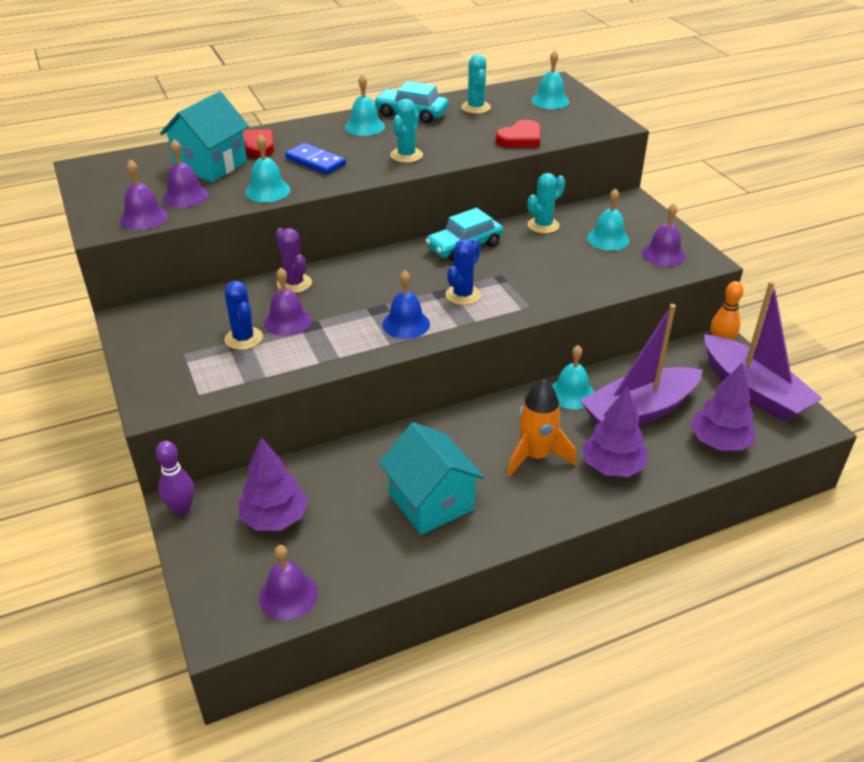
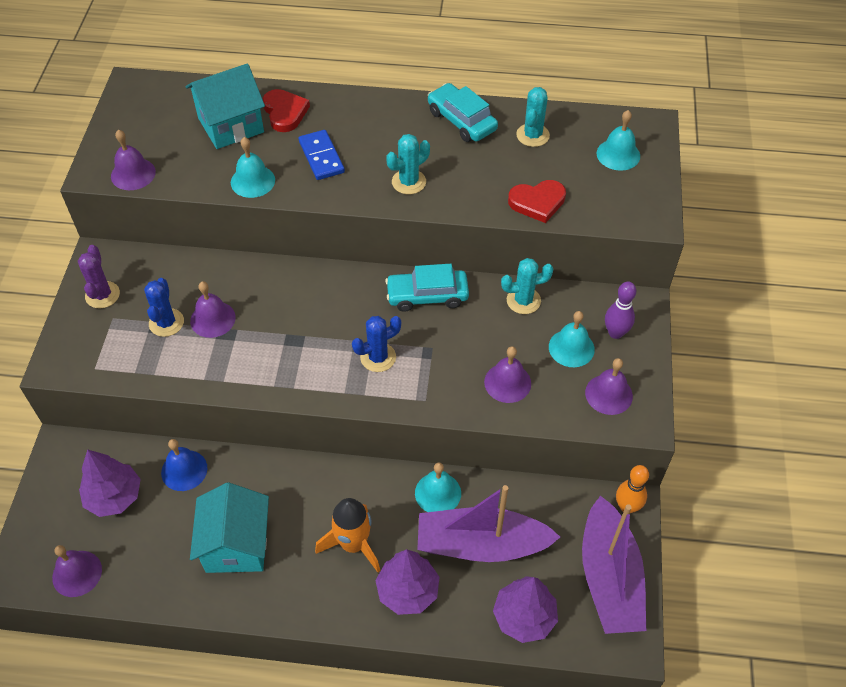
camera: 30 degrees right, 15 degrees up
purple bowling pin [156,441,194,515] -> purple bowling pin moved to [605,282,636,339]
purple bell [162,139,209,208] -> purple bell moved to [484,346,531,403]
purple cactus [275,228,312,293] -> purple cactus moved to [78,245,120,309]
turquoise bell [345,74,385,136] -> none
blue bell [382,270,430,339] -> blue bell moved to [161,439,207,491]

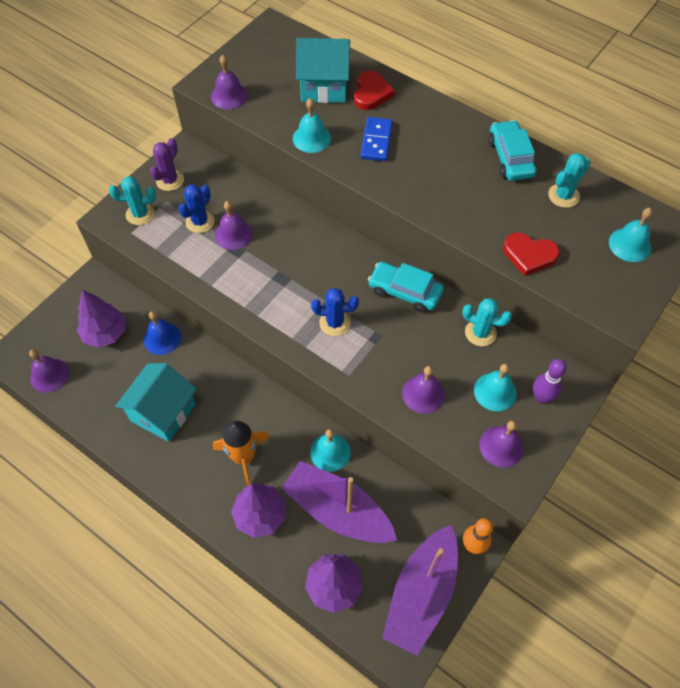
camera: 30 degrees right, 5 degrees up
turquoise cactus [386,134,430,194] -> turquoise cactus moved to [109,176,156,225]

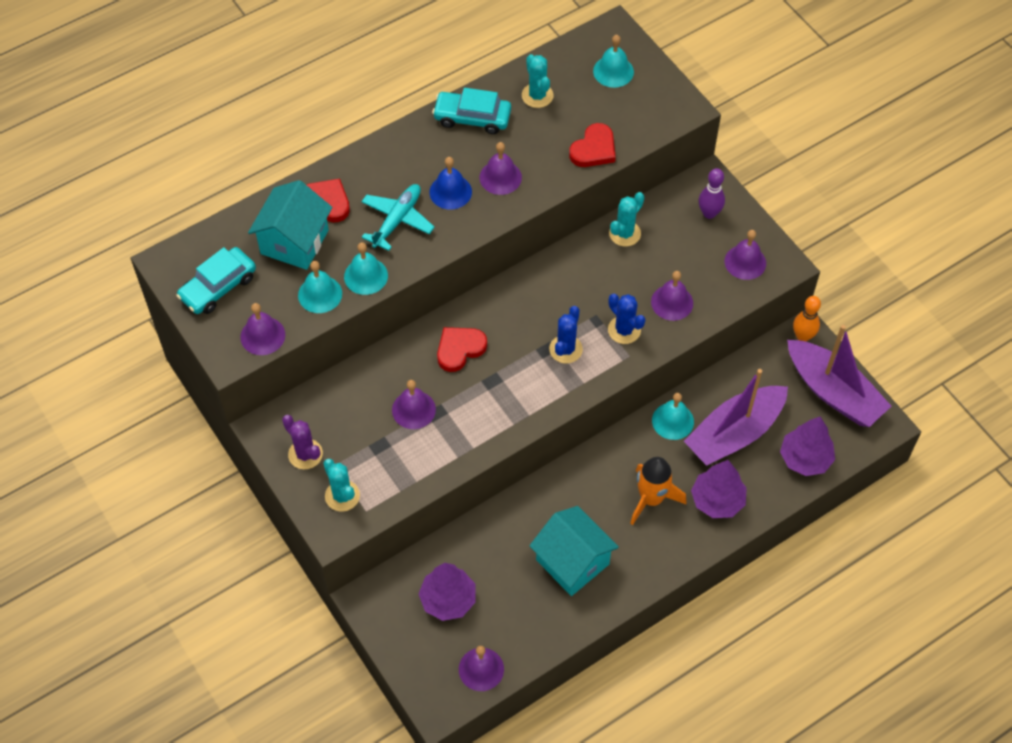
camera: 70 degrees left, 0 degrees up
turquoise cactus [109,176,156,225] -> turquoise cactus turned 45 degrees counterclockwise [323,459,360,512]
blue bell [144,311,181,355] -> blue bell moved to [430,157,472,209]
blue cactus [178,184,215,233] -> blue cactus moved to [608,294,645,344]
blue domino [360,117,393,161] -> turquoise plane [361,184,435,251]
turquoise car [368,262,444,313] -> turquoise car moved to [176,247,256,314]
turquoise bell [474,364,517,411] -> turquoise bell moved to [298,261,342,313]
none -> red heart [437,327,487,372]
none -> purple bell [480,142,522,195]

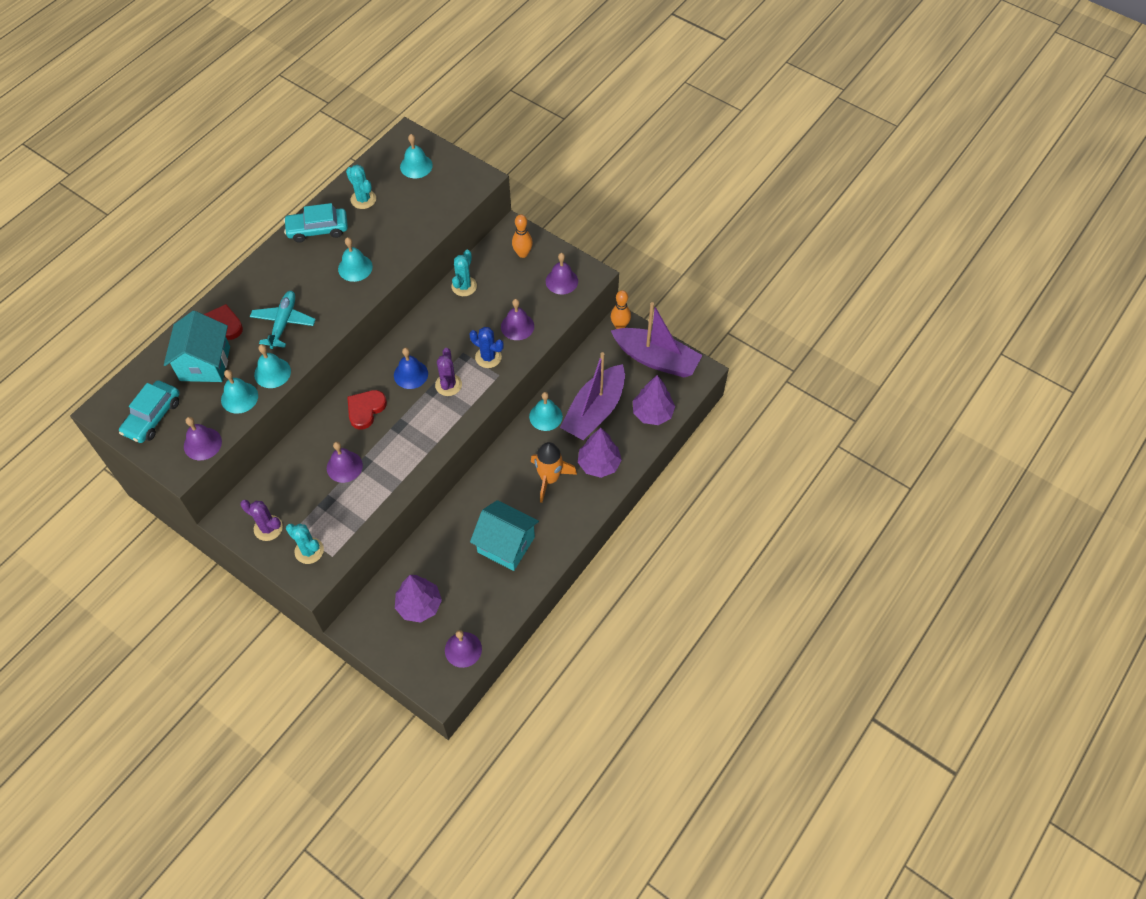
camera: 20 degrees left, 0 degrees up
blue bell [430,157,472,209] -> blue bell moved to [394,348,428,389]
purple bell [480,142,522,195] -> turquoise bell [338,237,373,282]
blue cactus [549,306,583,363] -> purple cactus [435,348,462,396]
red heart [569,123,616,167] -> none
purple bowling pin [699,168,725,219] -> orange bowling pin [512,214,533,258]

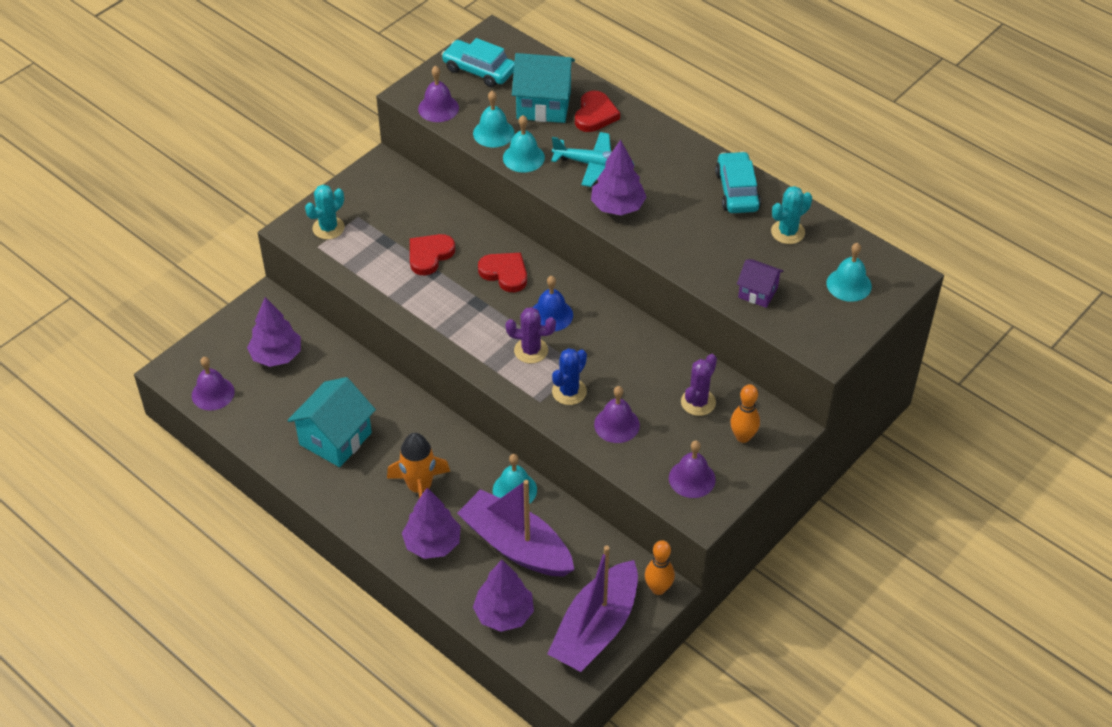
camera: 95 degrees right, 10 degrees down
purple cactus [240,500,283,541] -> purple cactus moved to [681,354,717,416]
purple bell [327,442,363,483] -> red heart [410,234,455,275]
turquoise bell [338,237,373,282] -> none
turquoise cactus [452,250,477,296] -> none
none -> purple tree [591,139,647,215]
none -> purple house [737,259,783,308]

